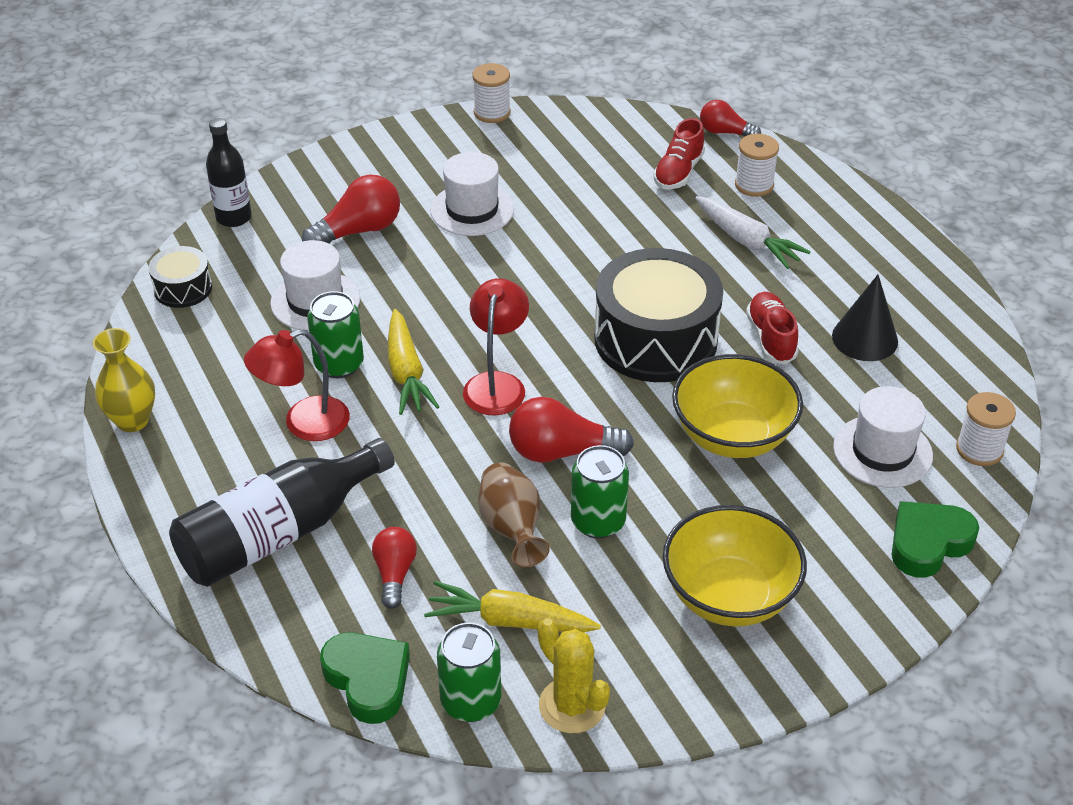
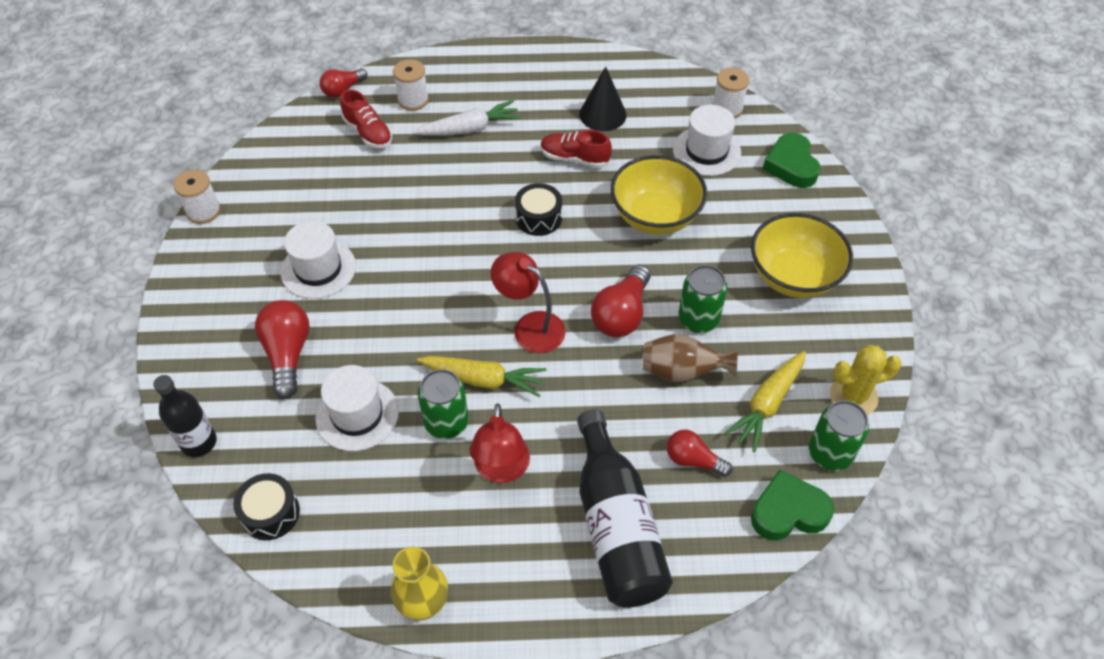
camera: 65 degrees left, 10 degrees up
black drum [594,248,723,382] -> black drum [515,183,562,236], size x0.48

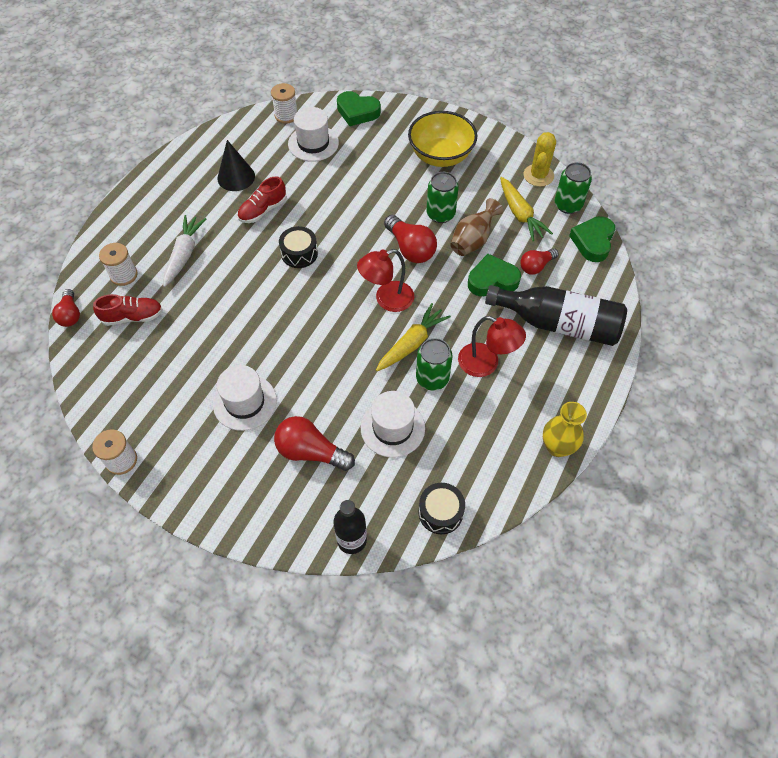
camera: 60 degrees left, 5 degrees up
yellow bowl [611,155,707,235] -> none
none -> green heart [468,254,521,296]

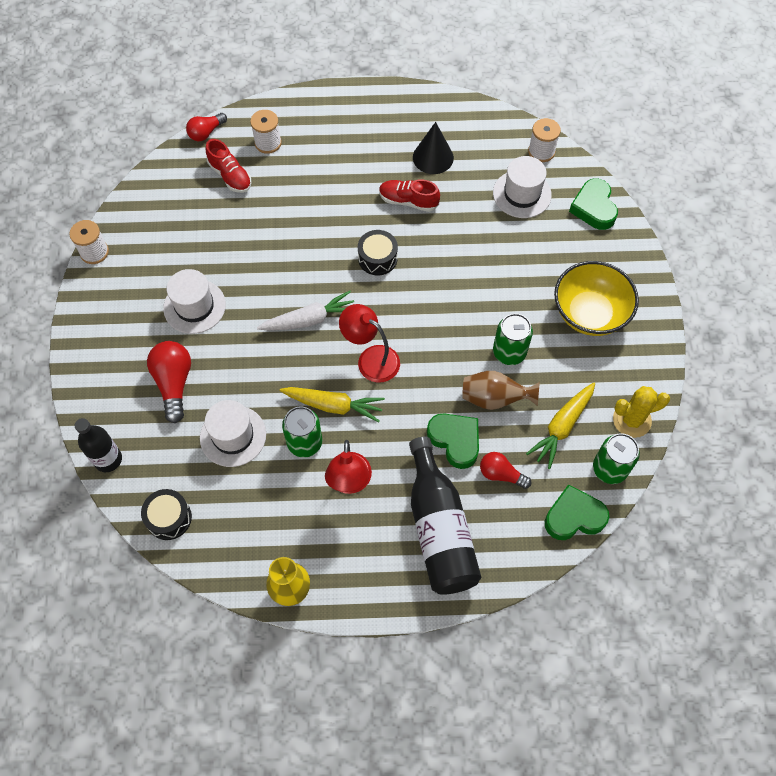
camera: 60 degrees right, 5 degrees up
white carrot [163,215,206,287] -> white carrot moved to [257,291,354,330]
red light bulb [384,215,437,263] -> none

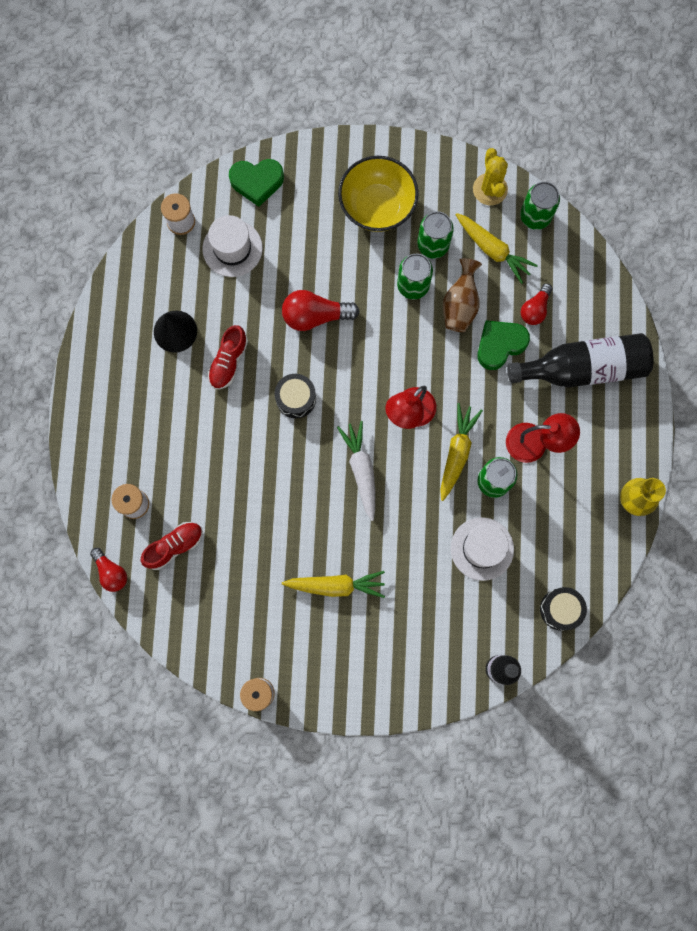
camera: 85 degrees left, 15 degrees up
red light bulb [147,341,191,423] -> red light bulb moved to [282,290,360,331]
white hat [163,269,226,334] -> yellow carrot [282,571,385,598]
green heart [545,484,609,540] -> none
none -> green can [417,211,454,259]

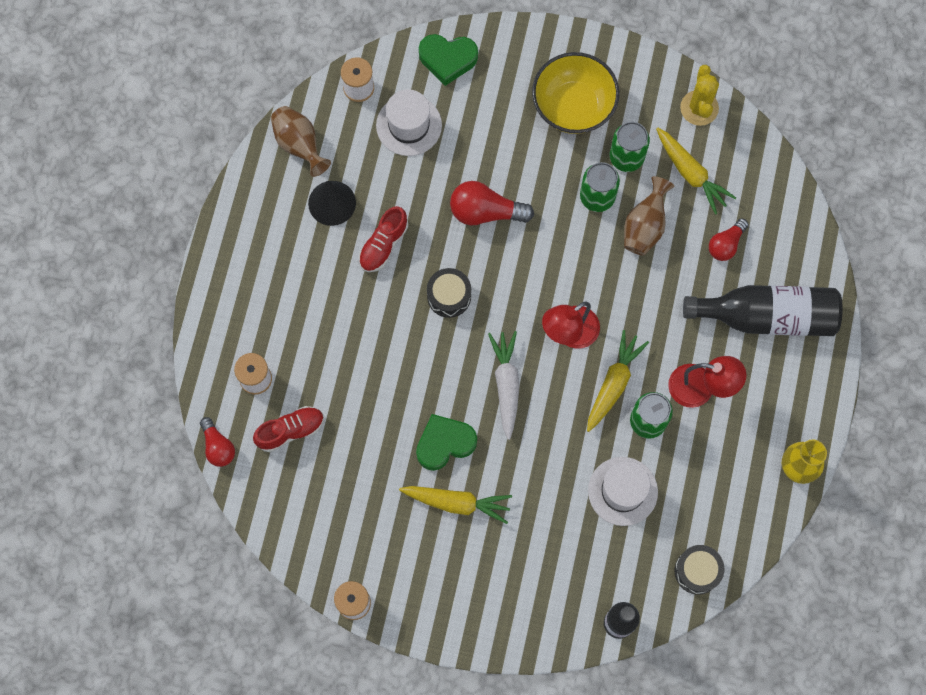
camera: 10 degrees right, 5 degrees down
green heart [477,321,530,370] -> green heart moved to [416,414,477,471]
green can [520,182,560,230] -> none
none -> brown vase [271,106,331,177]

